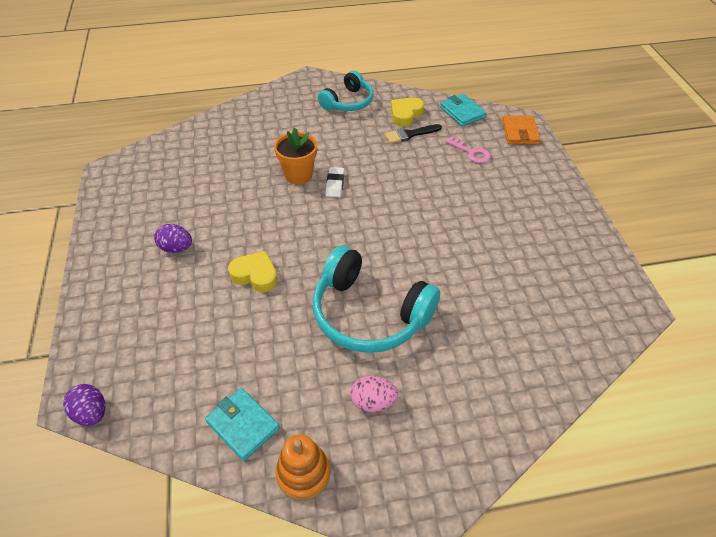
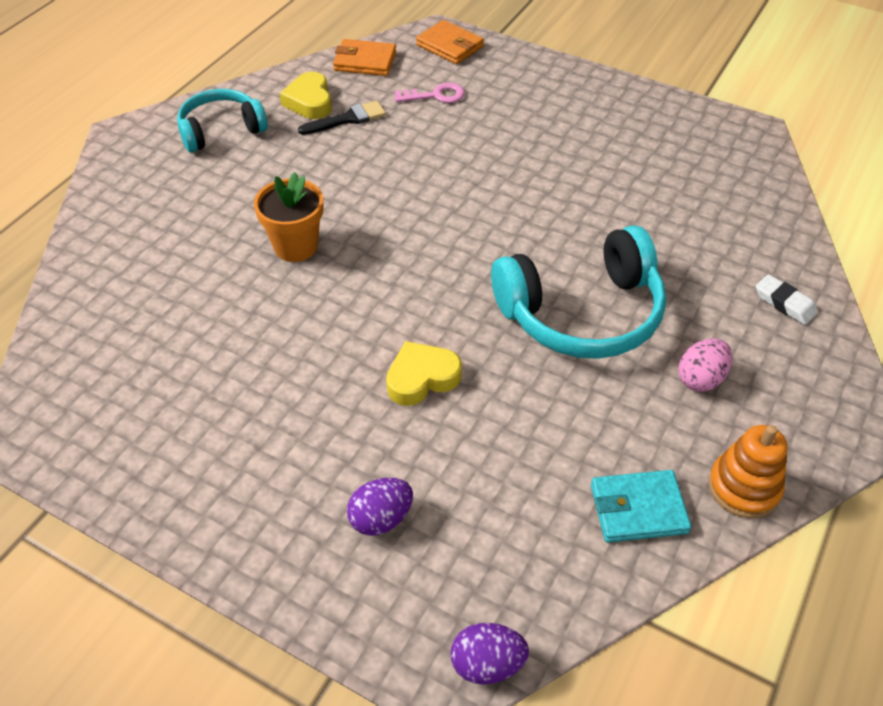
camera: 50 degrees left, 0 degrees up
purple egg [154,224,192,253] -> purple egg moved to [347,478,413,536]
turquoise headphones [318,71,374,111] -> turquoise headphones turned 105 degrees counterclockwise [177,89,268,152]
white eraser [326,167,344,197] -> white eraser moved to [756,274,818,325]
black brush [385,124,442,144] -> black brush turned 135 degrees counterclockwise [298,101,386,135]
turquoise wallet [440,94,487,126] -> orange wallet [333,39,396,76]

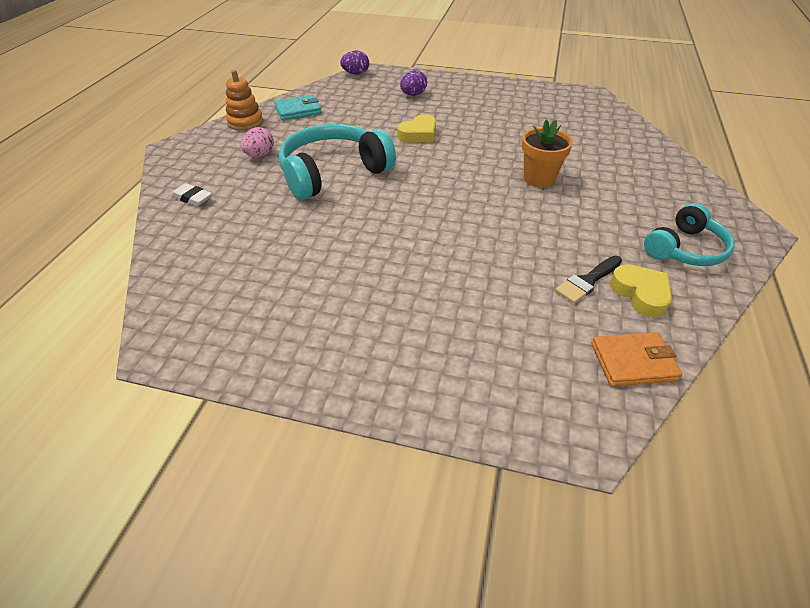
camera: 165 degrees right, 5 degrees down
pink key [395,83,465,103] -> none
orange wallet [416,20,484,64] -> none

